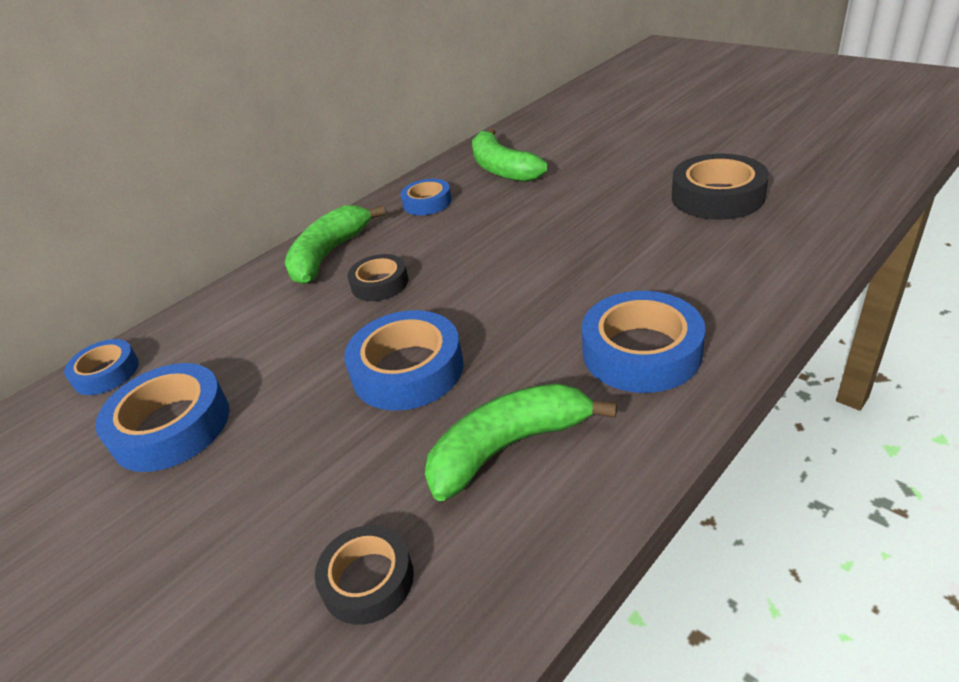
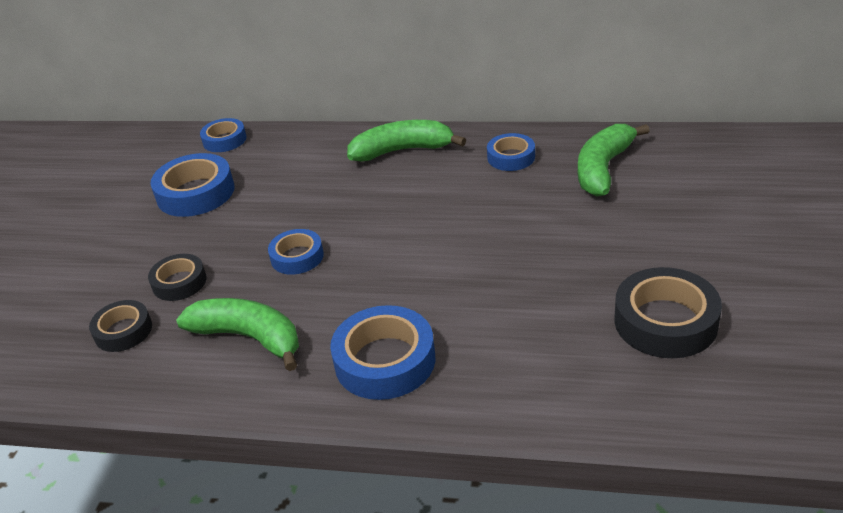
camera: 55 degrees right, 0 degrees up
blue tape [344,310,464,411] -> blue tape [268,229,324,275], size x0.61
black tape [347,254,408,301] -> black tape moved to [148,254,207,301]

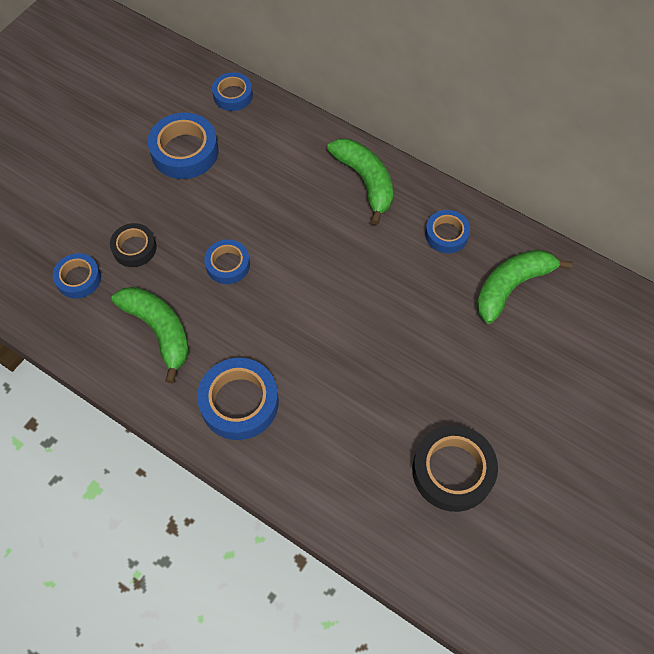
camera: 20 degrees right, 25 degrees up
black tape [89,300,152,352] -> blue tape [53,253,101,299]
green banana [347,120,466,162] -> green banana turned 45 degrees clockwise [327,139,393,225]

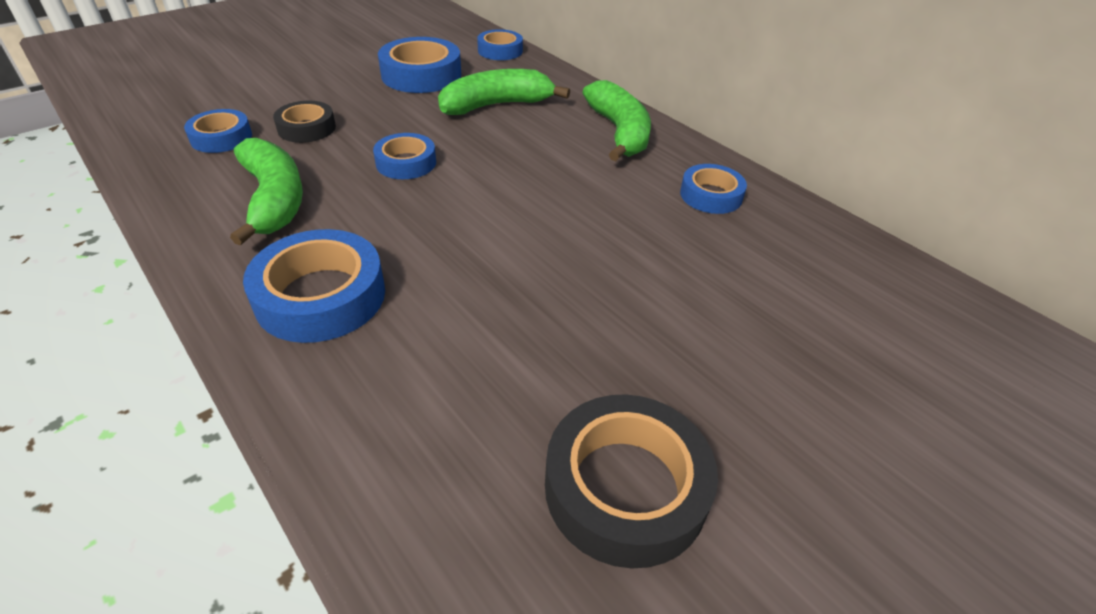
camera: 15 degrees right, 20 degrees down
green banana [476,250,573,324] -> green banana moved to [438,69,570,115]

